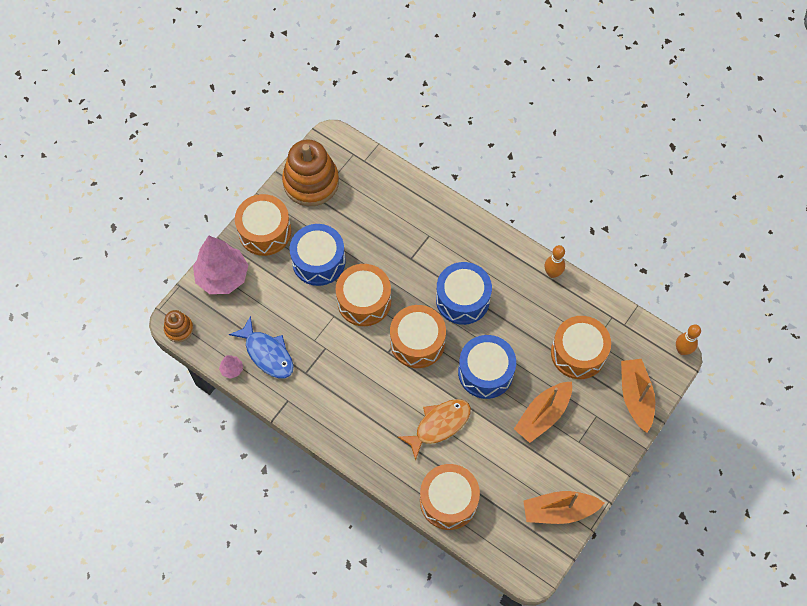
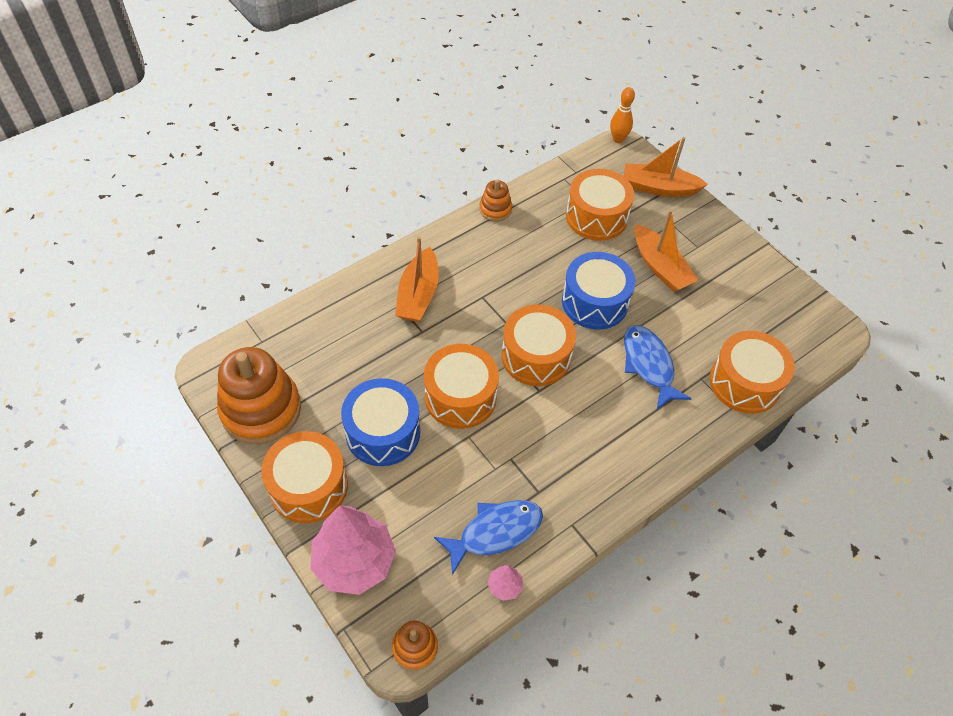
camera: 75 degrees left, 10 degrees down
orange fish [398,399,471,461] -> blue fish [624,325,692,409]
blue drum [436,262,492,325] -> none
orange boat [523,491,604,524] -> orange boat moved to [395,236,439,322]
orange bowling pin [544,245,565,278] -> orange stacking toy [479,179,512,222]

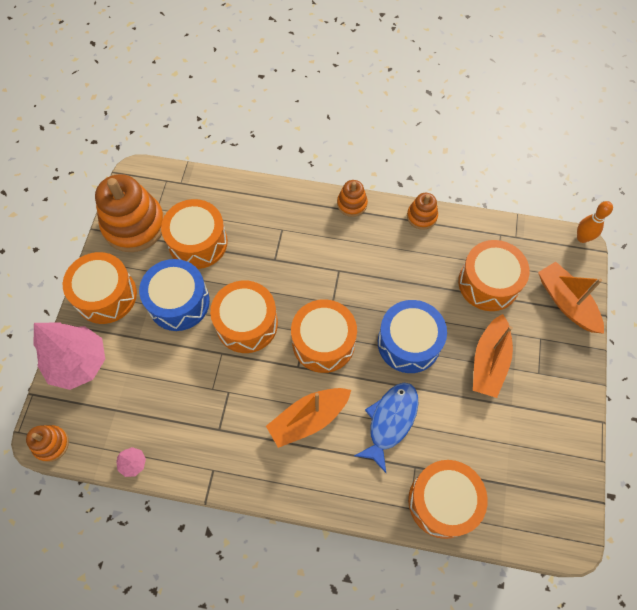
camera: 50 degrees right, 10 degrees up
orange boat [395,236,439,322] -> orange boat moved to [266,388,351,448]
blue fish [434,500,543,575] -> none
none -> orange drum [161,199,228,269]
none -> orange stacking toy [337,180,368,217]

